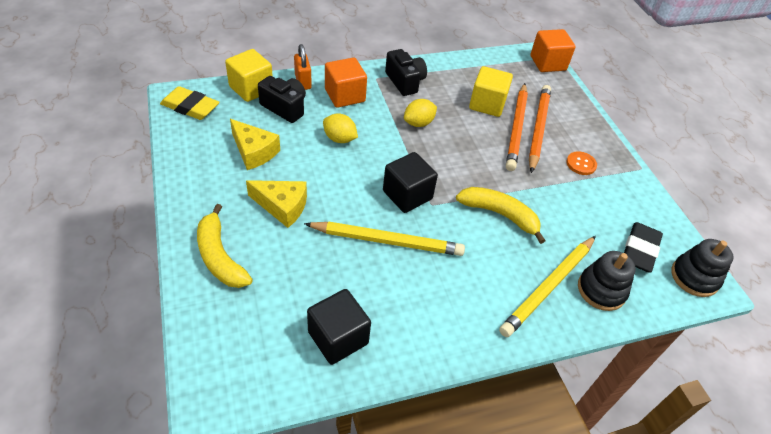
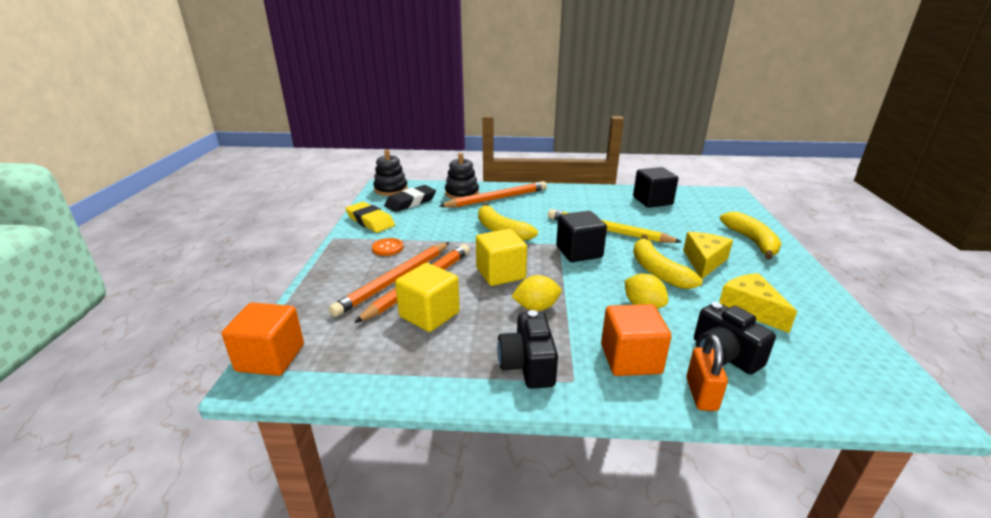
camera: 155 degrees left, 20 degrees down
yellow eraser [160,86,219,120] -> yellow eraser moved to [345,202,395,233]
yellow cube [225,49,273,102] -> yellow cube moved to [476,229,527,286]
yellow cheese [246,180,307,228] -> yellow cheese turned 75 degrees clockwise [683,232,733,279]
yellow pencil [499,236,596,337] -> orange pencil [439,181,547,207]
none -> yellow banana [633,235,703,289]

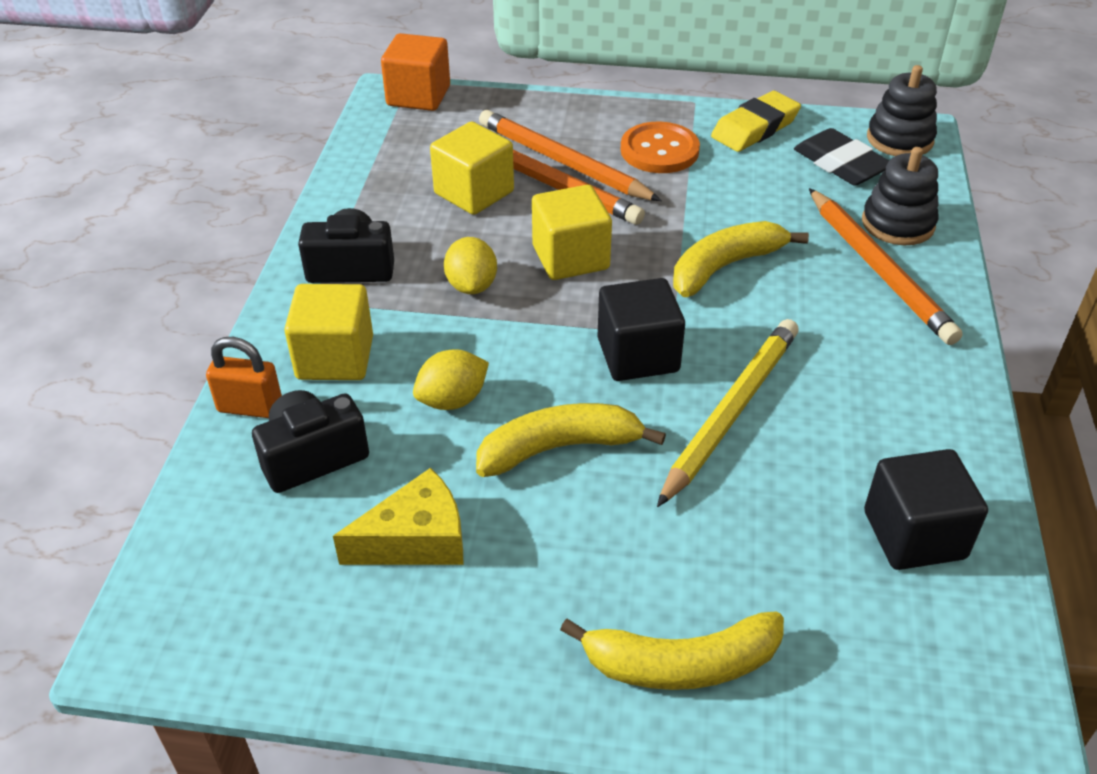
camera: 95 degrees right, 15 degrees up
orange button [372,238,403,256] -> orange button [621,122,700,173], size x1.62
orange cube [601,304,671,376] -> yellow cube [284,284,373,380]
yellow cheese [683,232,733,279] -> none

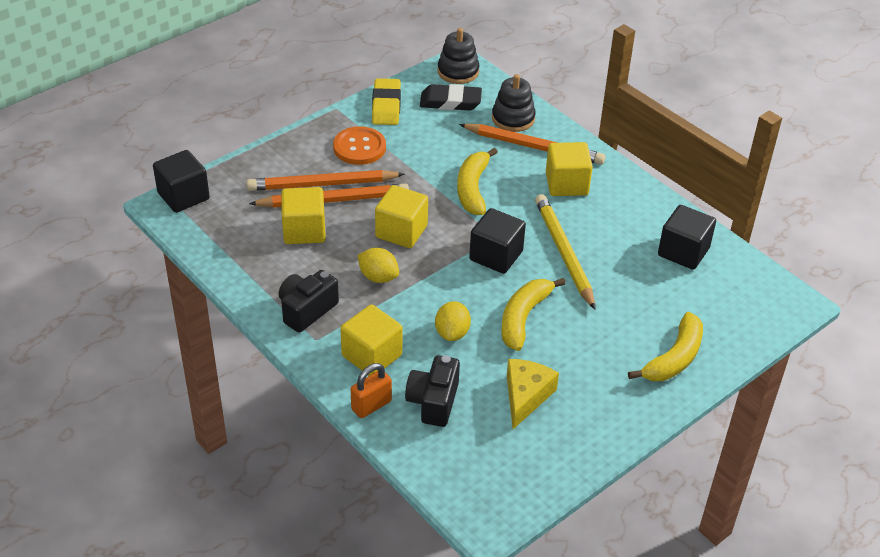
camera: 50 degrees left, 0 degrees up
orange cube [381,33,450,111] -> black cube [153,150,210,213]
none -> yellow cube [546,142,593,196]

